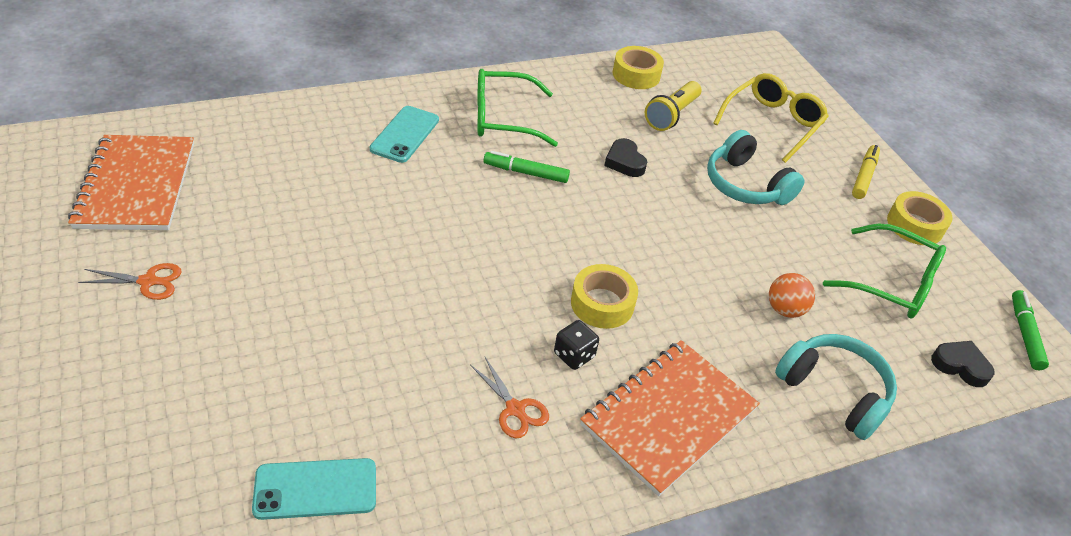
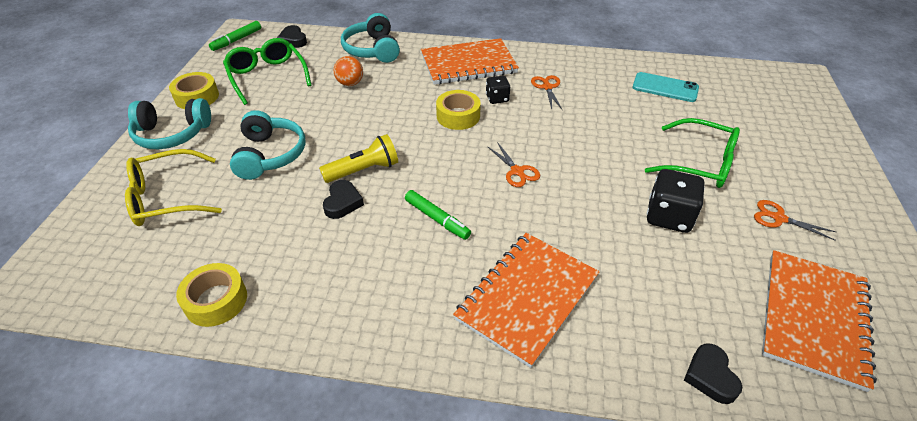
camera: 145 degrees left, 0 degrees up
turquoise phone [370,106,439,163] -> orange notebook [453,233,599,368]
green glasses [477,69,558,147] -> green glasses moved to [645,118,740,188]
yellow flashlight [645,81,701,131] -> yellow flashlight moved to [319,134,398,183]
yellow marker [852,145,880,199] -> turquoise headphones [128,98,211,149]
none -> orange scissors [487,142,540,187]
none -> black dice [647,169,705,233]
none -> black heart [684,344,742,404]

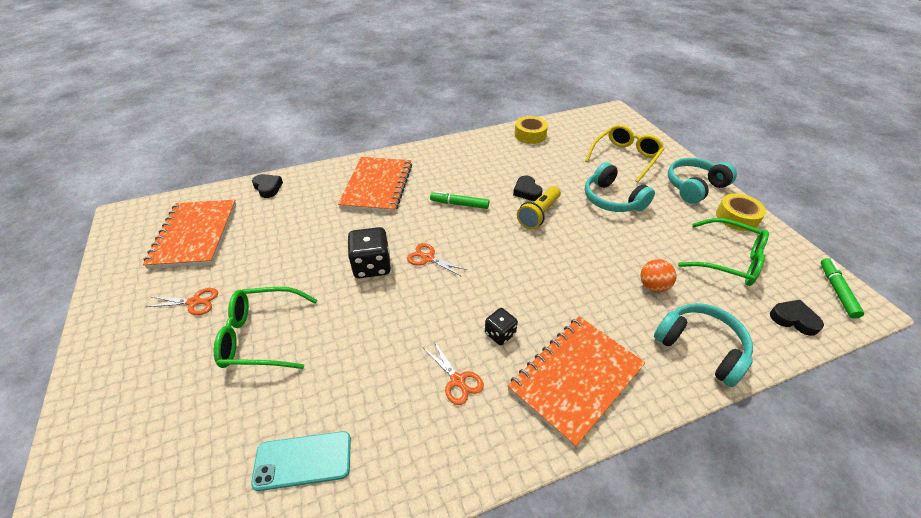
camera: 150 degrees right, 0 degrees up
yellow tape [436,90,481,130] -> none
black dice [647,169,705,233] -> black dice moved to [348,227,391,278]

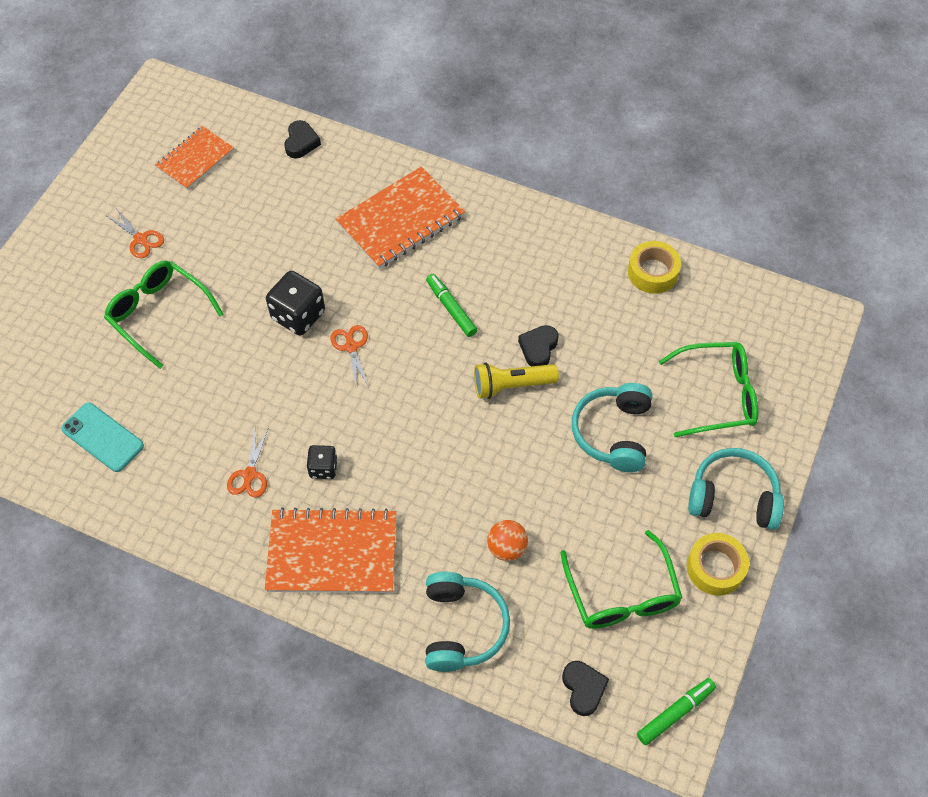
camera: 45 degrees right, 15 degrees up
orange notebook [143,200,236,269] -> orange notebook [155,126,234,190], size x0.64
yellow glasses [585,124,664,183] -> green glasses [659,342,758,437]

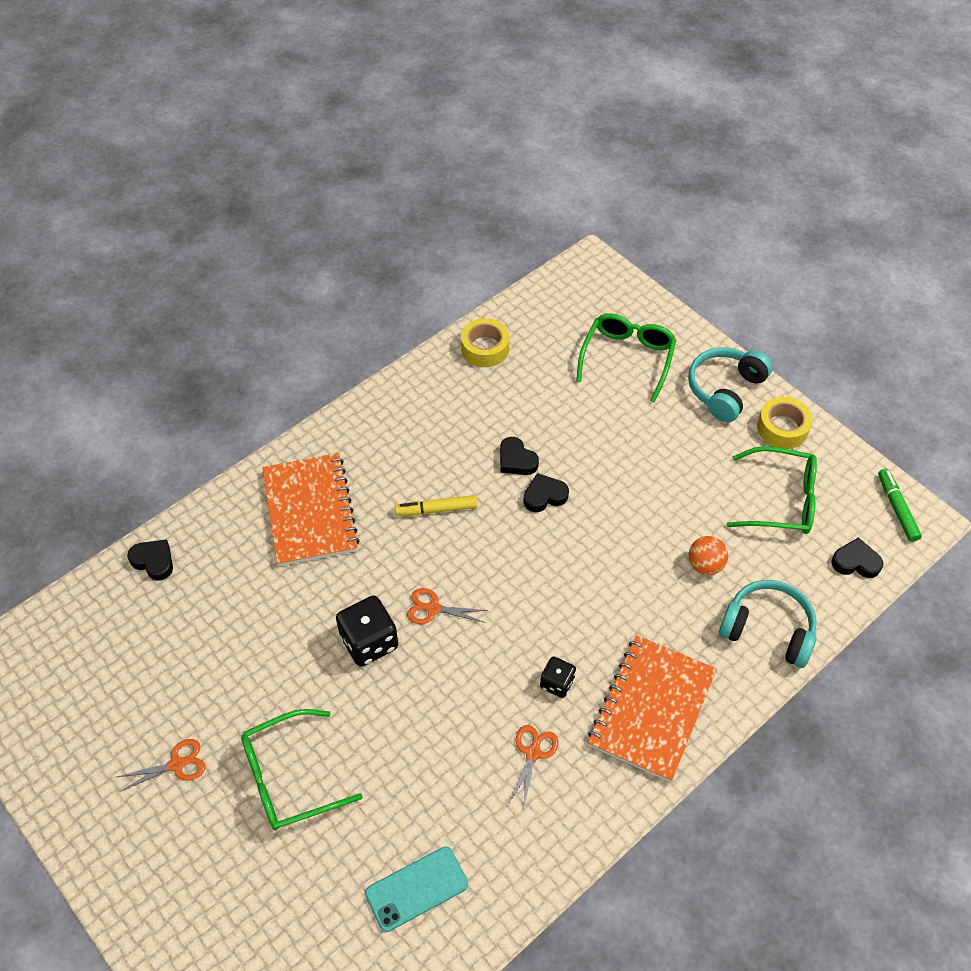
camera: 65 degrees left, 5 degrees down
orange notebook [155,126,234,190] -> none
orange scissors [227,429,268,497] -> orange scissors turned 105 degrees counterclockwise [508,725,559,809]
green marker [426,274,477,337] -> yellow marker [395,495,478,516]
yellow flashlight [474,362,559,399] -> black heart [523,473,569,512]
turquoise headphones [572,383,652,472] -> none

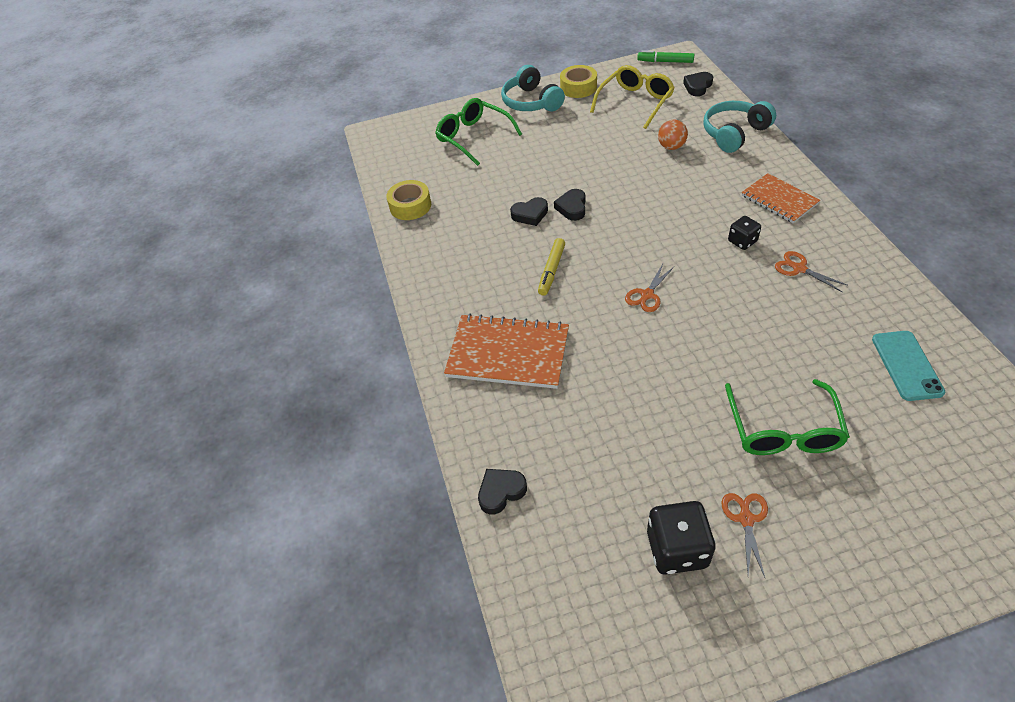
camera: 60 degrees left, 5 degrees down
black dice [336,596,398,667] -> black dice moved to [647,501,715,575]
orange notebook [588,635,717,782] -> orange notebook [742,173,820,223], size x0.64
green glasses [727,446,817,534] -> yellow glasses [590,65,675,129]

